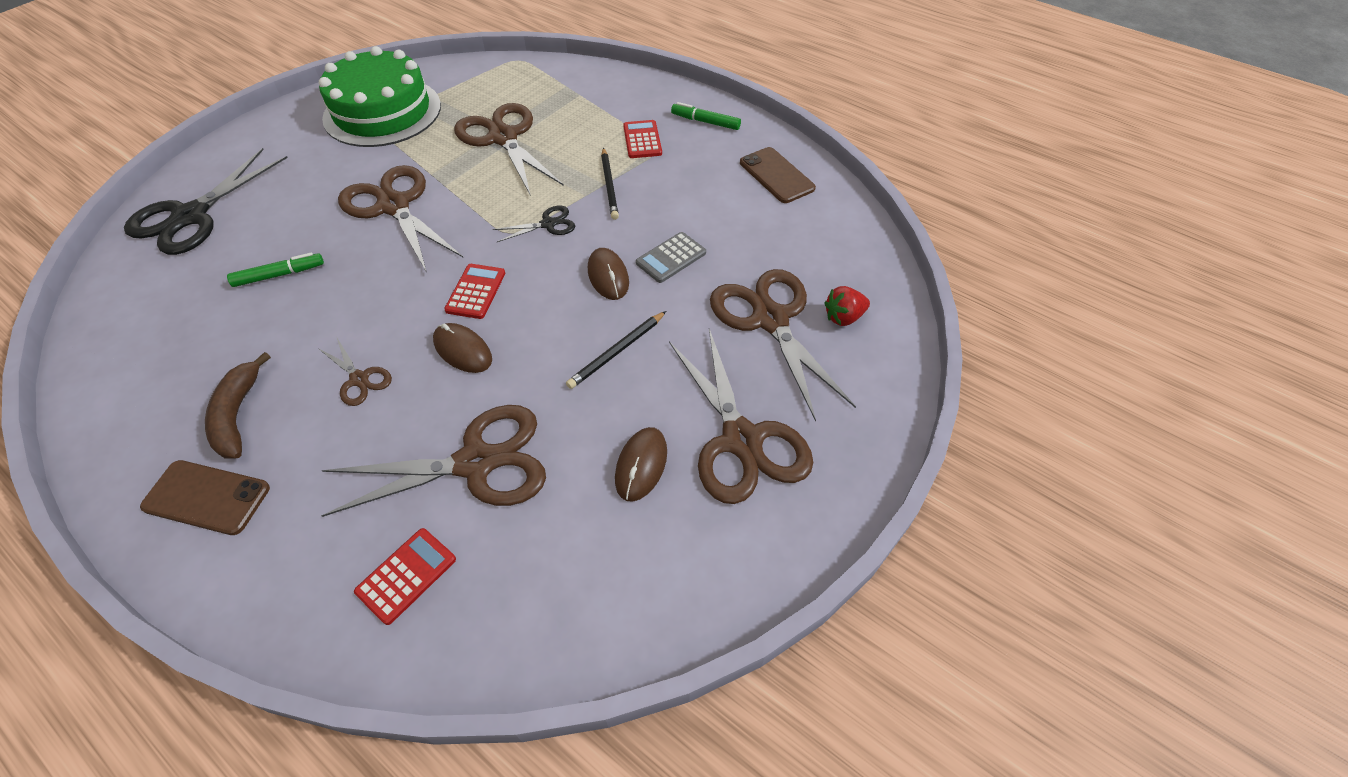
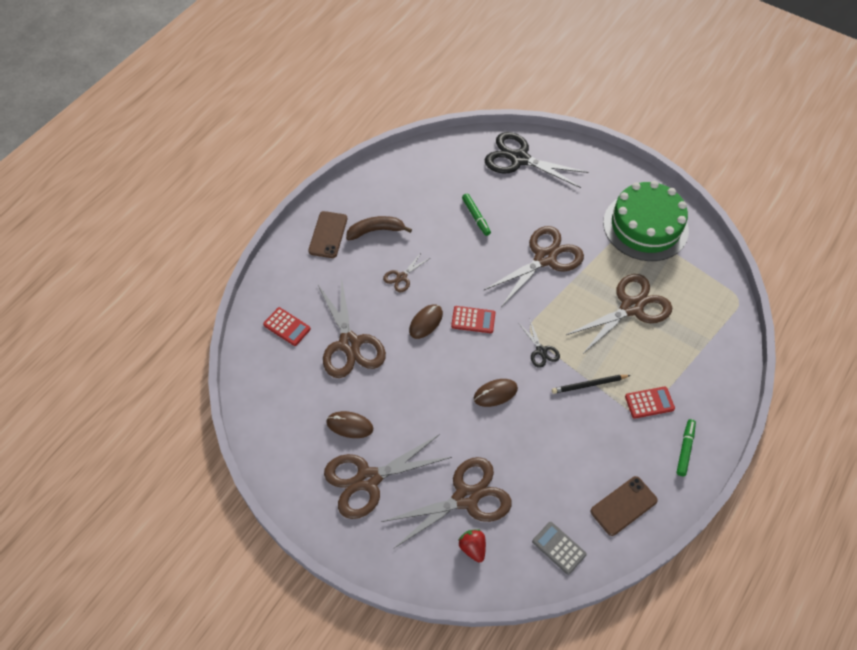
camera: 85 degrees right, 5 degrees up
black pencil [566,311,666,389] -> none
grey calculator [636,232,706,283] -> grey calculator moved to [532,522,587,575]

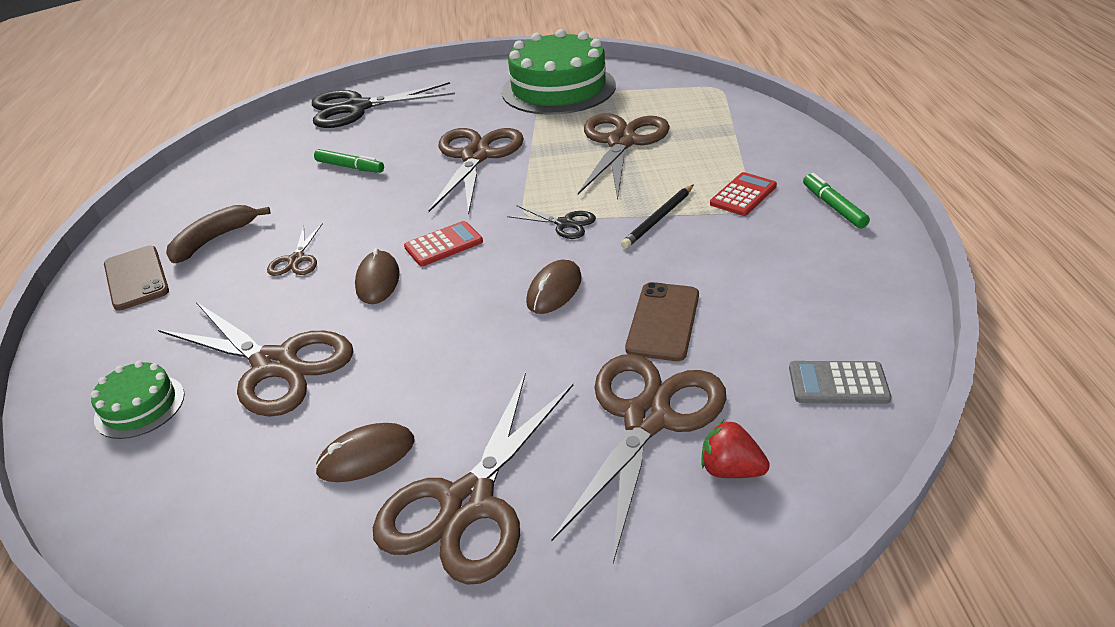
camera: 35 degrees left, 20 degrees down
red calculator [263,307,311,346] -> green cake [91,361,185,439]
brown phone [591,476,658,536] -> brown phone moved to [625,282,699,361]

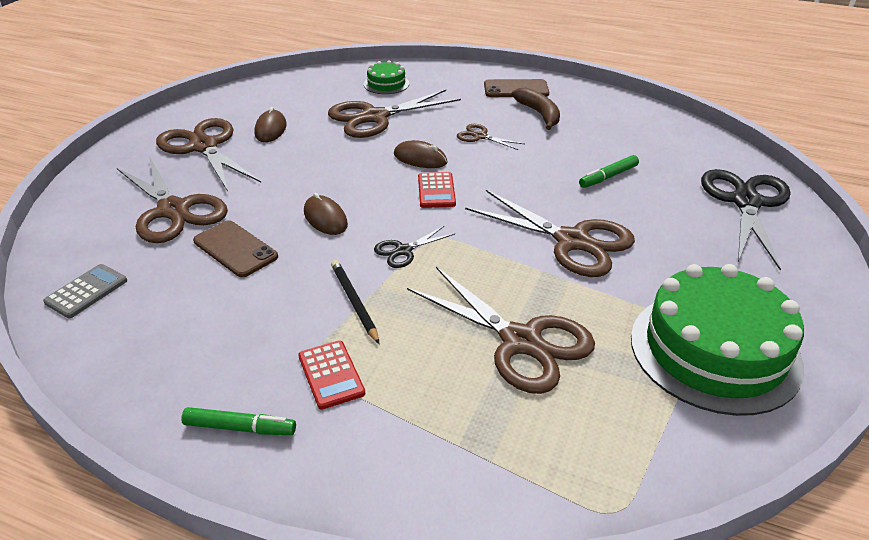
camera: 115 degrees right, 0 degrees up
red strawberry [701,420,770,478] -> none

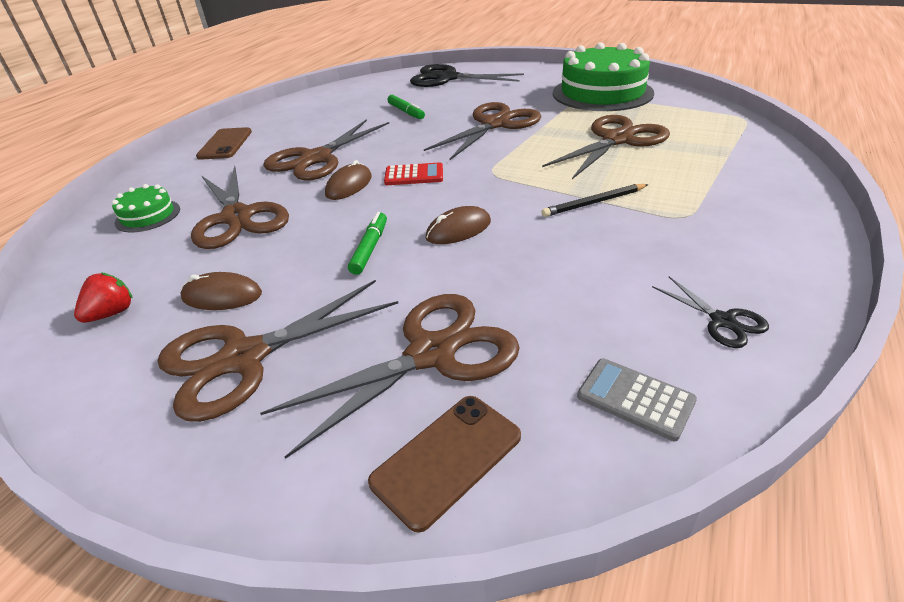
camera: 85 degrees left, 0 degrees up
green marker [181,407,296,435] -> green marker moved to [348,212,387,275]
brown phone [193,220,278,277] -> brown phone moved to [368,396,521,533]
red calculator [298,340,365,409] -> none
black scissors [374,226,455,268] -> black scissors moved to [652,277,769,348]
brown scissors [457,124,524,150] -> brown scissors [263,119,389,180], size x2.09
brown banana [511,88,560,130] -> none
none -> red strawberry [74,272,133,323]

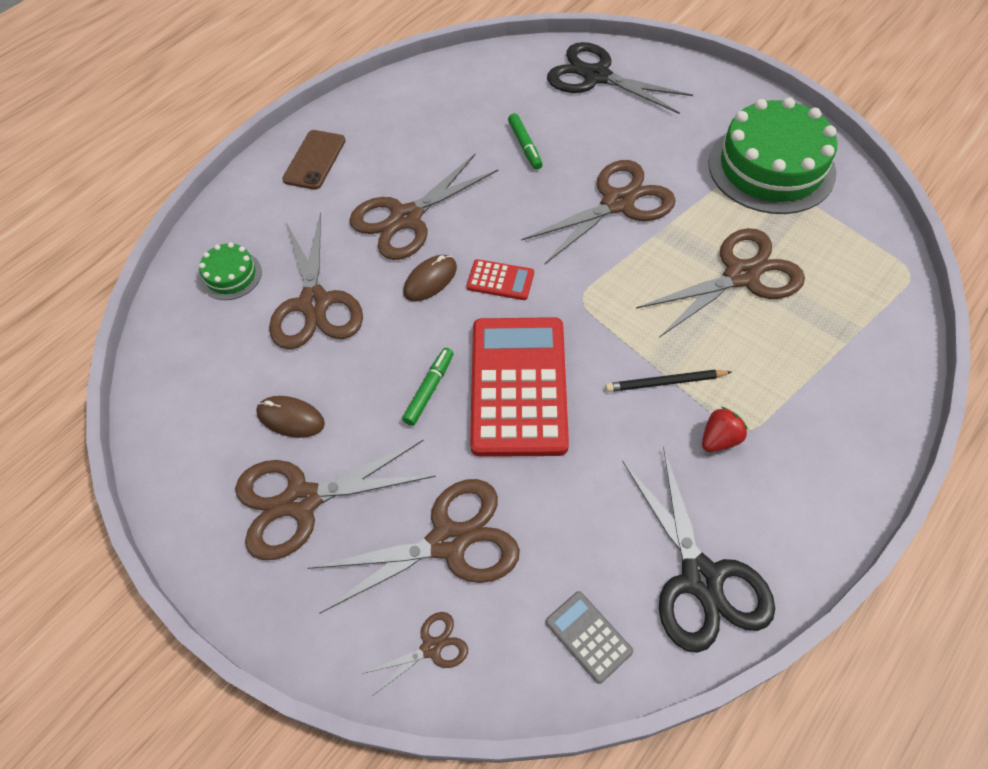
camera: 15 degrees right, 20 degrees up
red strawberry [74,272,133,323] -> red strawberry moved to [702,407,748,452]
brown phone [368,396,521,533] -> brown scissors [362,612,468,696]
brown mouse [425,206,491,244] -> red calculator [470,317,569,457]
black scissors [652,277,769,348] -> black scissors [622,447,775,653], size x2.09

